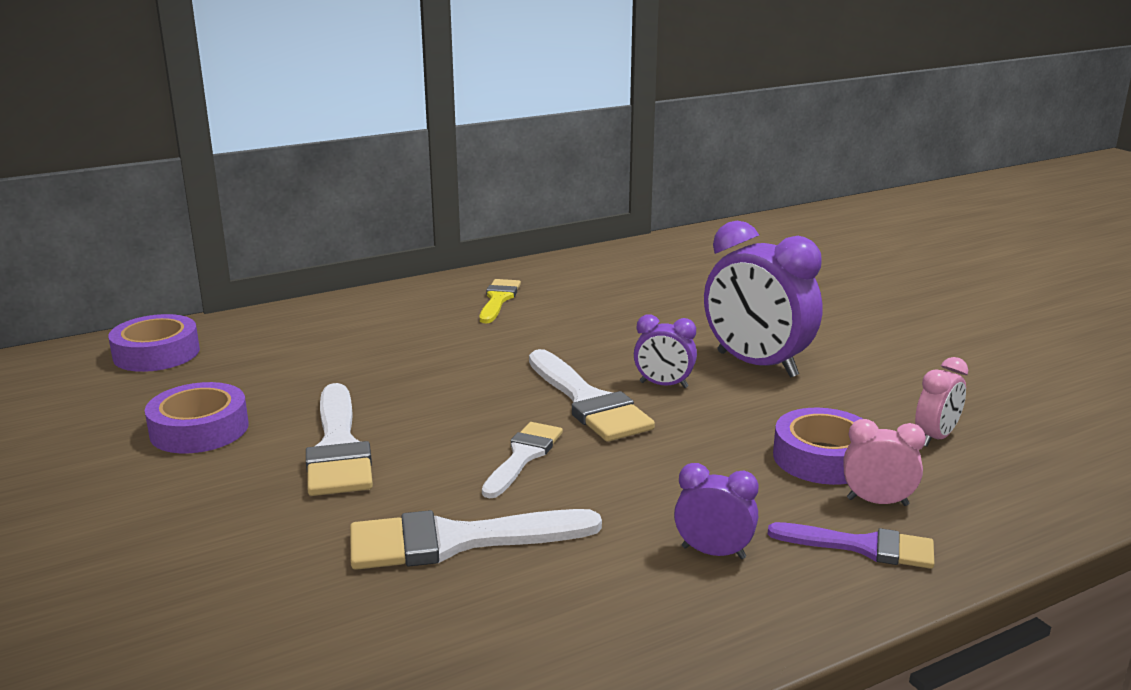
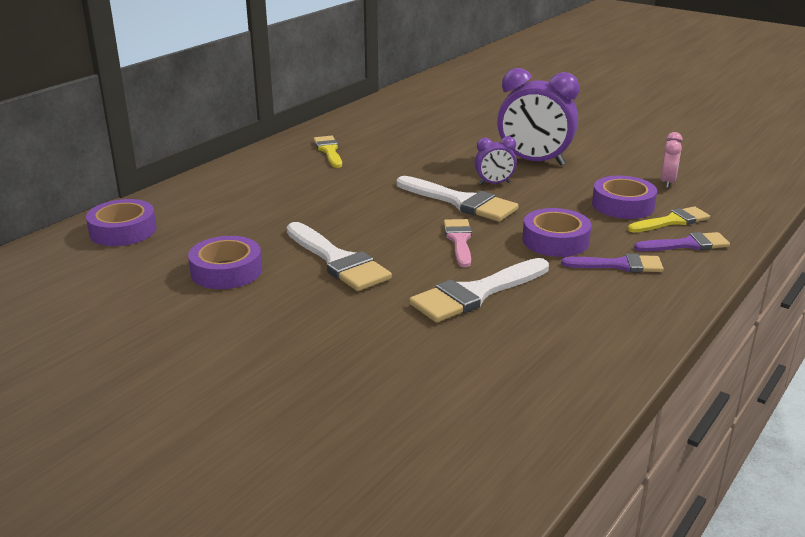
camera: 25 degrees left, 5 degrees up
white brush [482,422,563,498] -> pink brush [444,219,472,267]
purple clock [674,463,758,559] -> purple brush [561,254,664,273]
pink clock [844,419,926,506] -> yellow brush [628,206,710,232]
none -> purple tape [522,208,591,257]

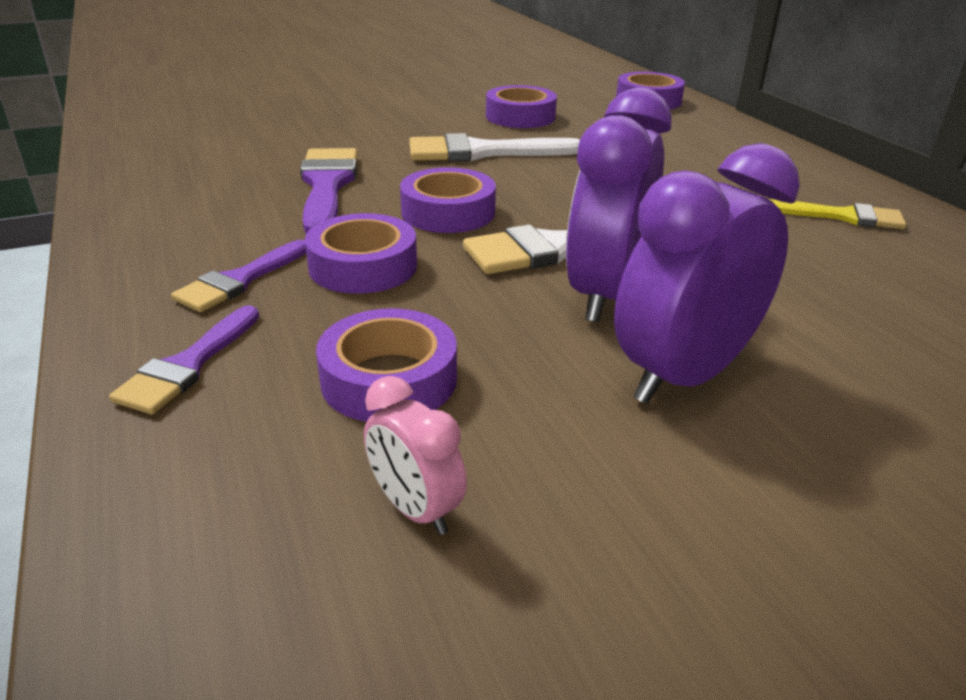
camera: 120 degrees right, 5 degrees up
white brush [409,258,549,323] -> purple brush [300,148,358,233]
pink brush [444,219,472,267] -> purple tape [400,167,496,233]
purple clock [475,136,517,185] -> purple clock [566,87,672,322], size x2.00
yellow brush [628,206,710,232] -> none

